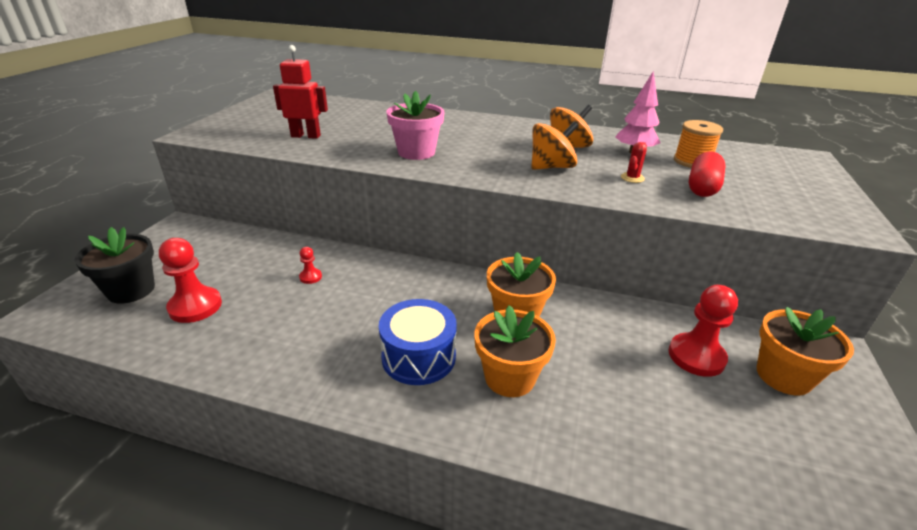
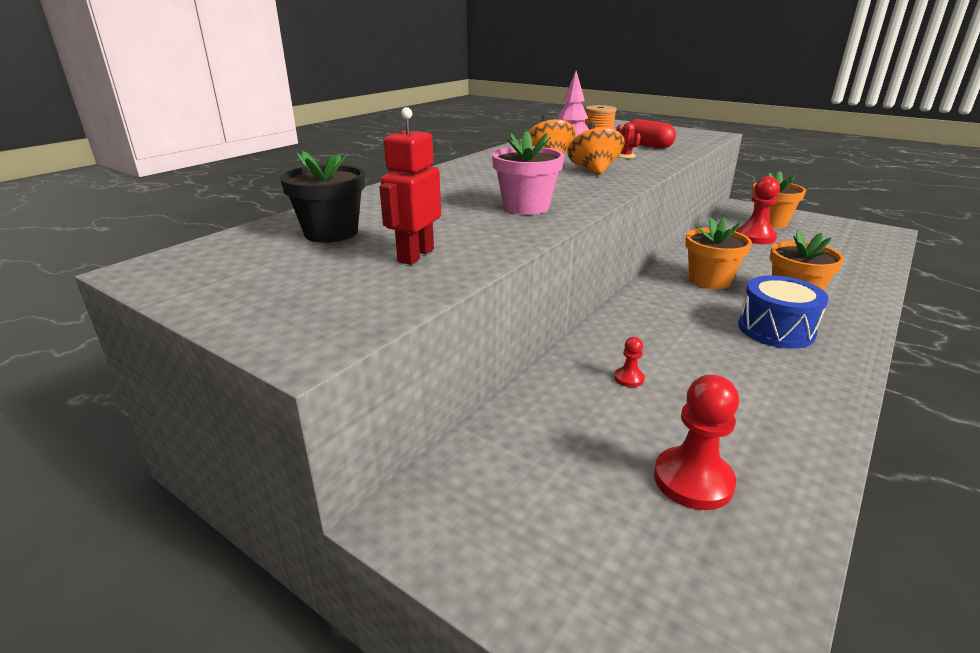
camera: 70 degrees left, 5 degrees down
black flower pot [74,227,155,304] -> black flower pot moved to [280,151,365,243]

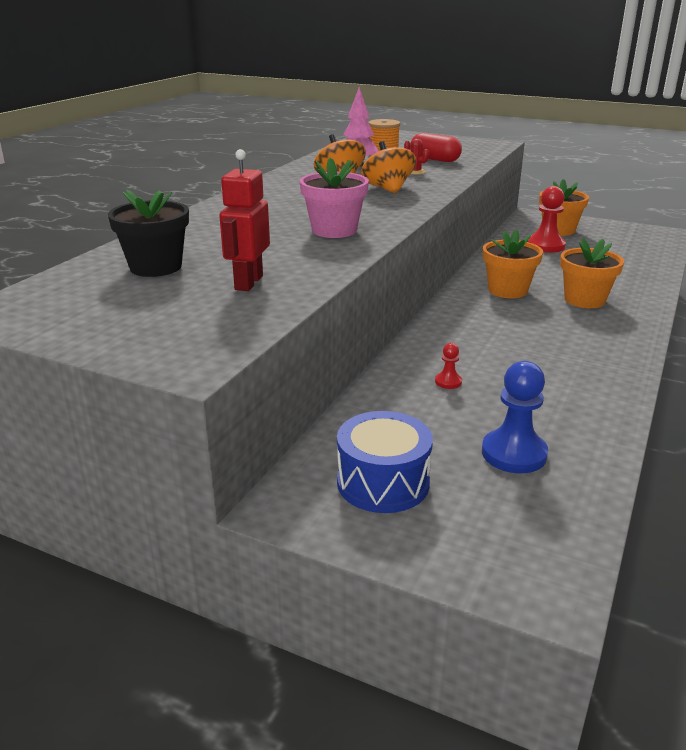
camera: 10 degrees left, 0 degrees up
red pawn [654,375,739,510] -> blue pawn [482,361,548,473]
blue drum [738,275,828,349] -> blue drum moved to [337,411,433,513]

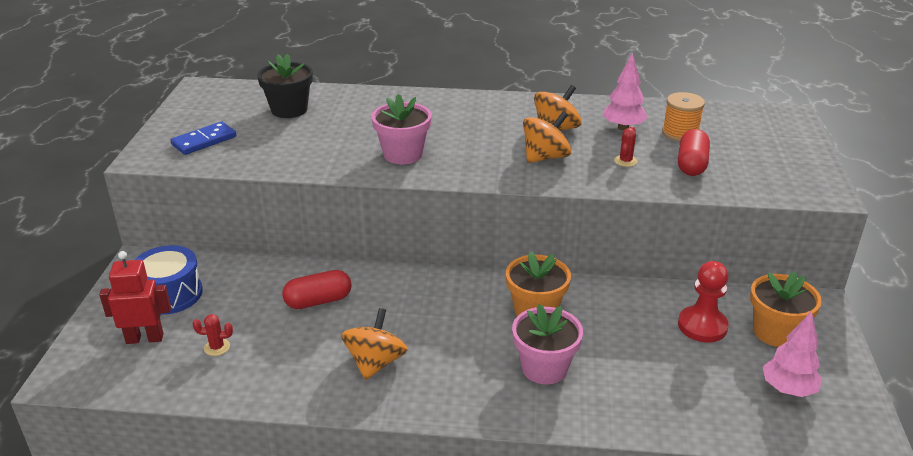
camera: 70 degrees right, 5 degrees up
red robot [219,149,270,291] -> red robot moved to [99,251,171,344]
red pawn [435,343,462,389] -> red capsule [282,270,352,309]
blue pawn [482,361,548,473] -> red cactus [193,314,233,356]
orange flower pot [560,238,624,308] -> pink flower pot [512,304,583,385]
none -> blue domino [171,122,236,155]
none -> orange spinning top [341,308,408,380]
none -> pink tree [763,311,822,397]

